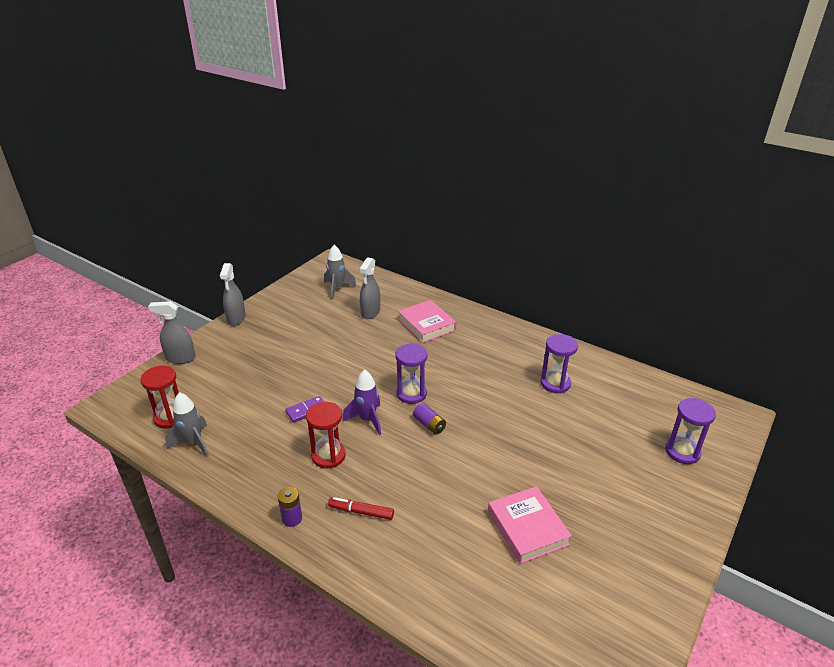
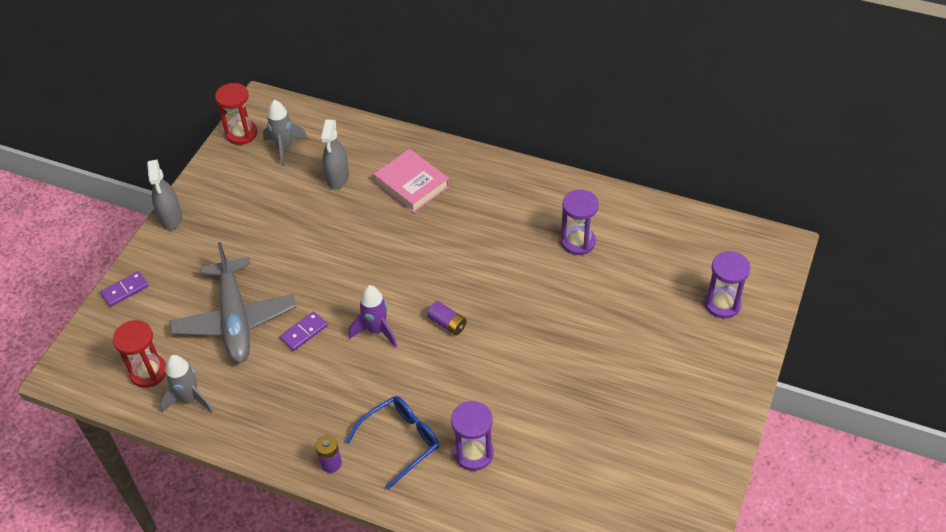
camera: 10 degrees left, 15 degrees up
grey spray bottle [148,301,196,364] -> purple domino [100,271,149,307]
red hourglass [306,402,346,469] -> red hourglass moved to [215,83,257,145]
red marker [328,497,394,520] -> blue glasses [346,396,439,490]
purple hourglass [396,343,428,404] -> purple hourglass moved to [451,401,494,471]
pink book [488,486,572,564] -> none
none -> grey plane [170,242,296,363]

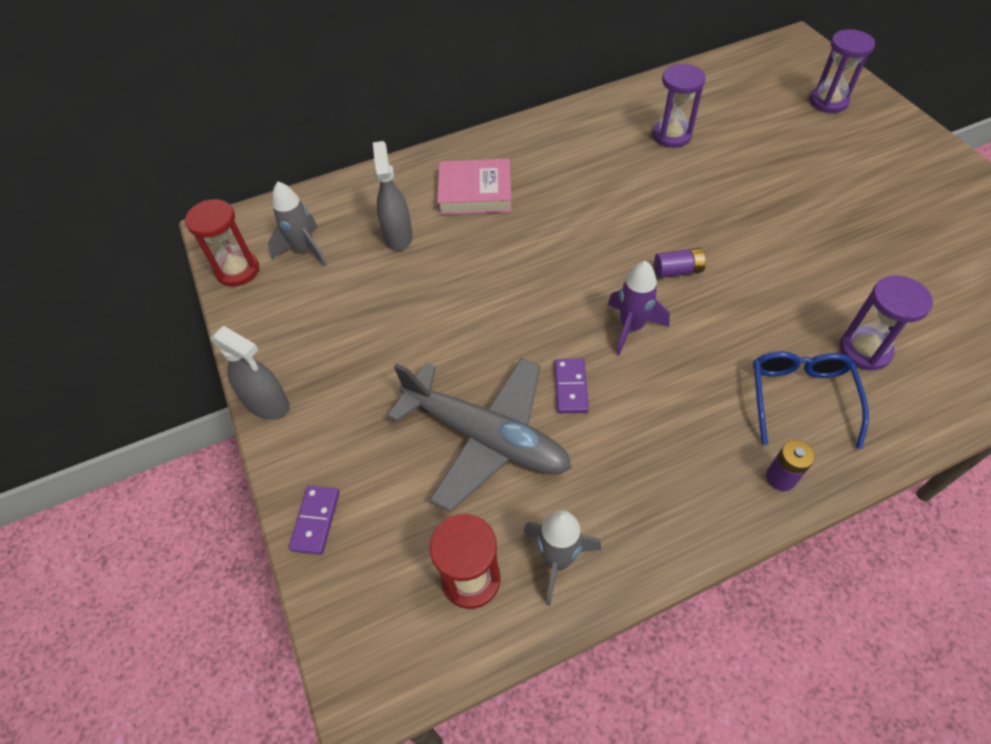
camera: 45 degrees left, 5 degrees up
grey spray bottle [321,119,349,190] -> grey spray bottle turned 150 degrees counterclockwise [373,141,413,251]

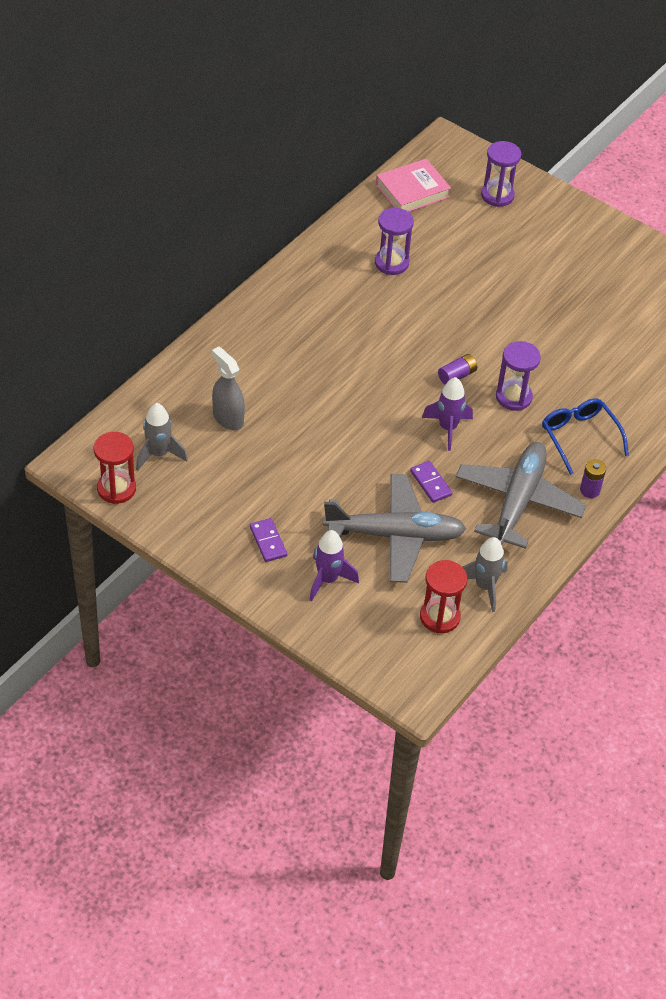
camera: 35 degrees left, 5 degrees down
grey spray bottle [210,326,290,420] -> none
purple domino [289,485,340,555] -> purple domino moved to [250,518,287,562]
pink book [437,159,512,215] -> pink book moved to [376,159,451,212]
purple hourglass [840,275,933,371] -> purple hourglass moved to [496,341,541,411]
none -> purple rocket [309,530,359,601]
none -> grey plane [455,442,586,549]

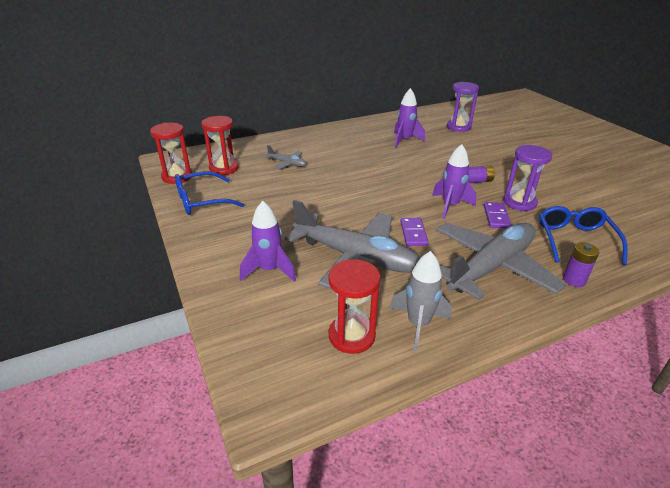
camera: 30 degrees right, 15 degrees down
grey rocket [136,403,188,471] -> red hourglass [201,116,239,175]
grey spray bottle [212,347,245,430] -> grey plane [264,145,306,170]
purple domino [250,518,287,562] -> purple domino moved to [484,202,512,229]
pink book [376,159,451,212] -> none
purple hourglass [481,141,521,207] -> none
none -> blue glasses [175,171,245,215]
none -> purple rocket [394,88,425,148]

